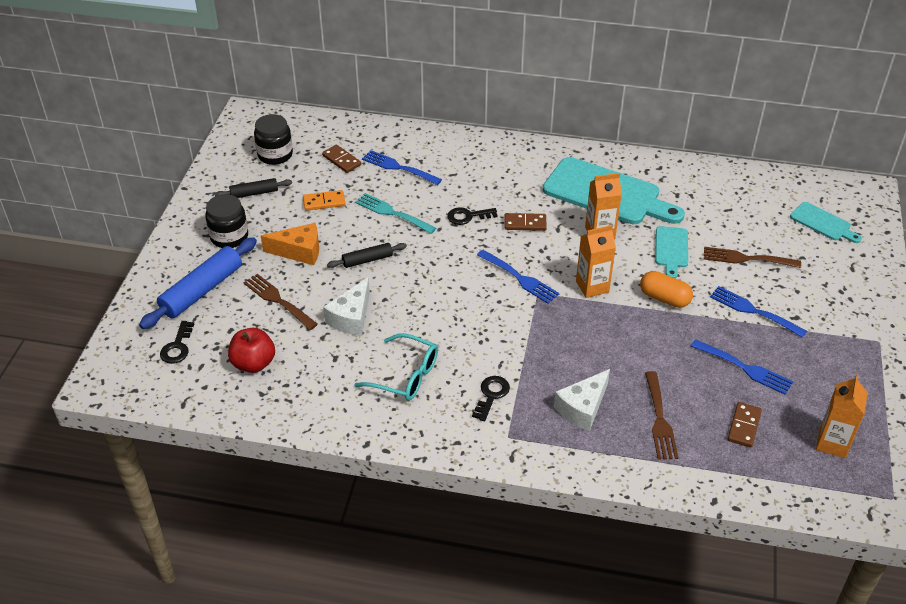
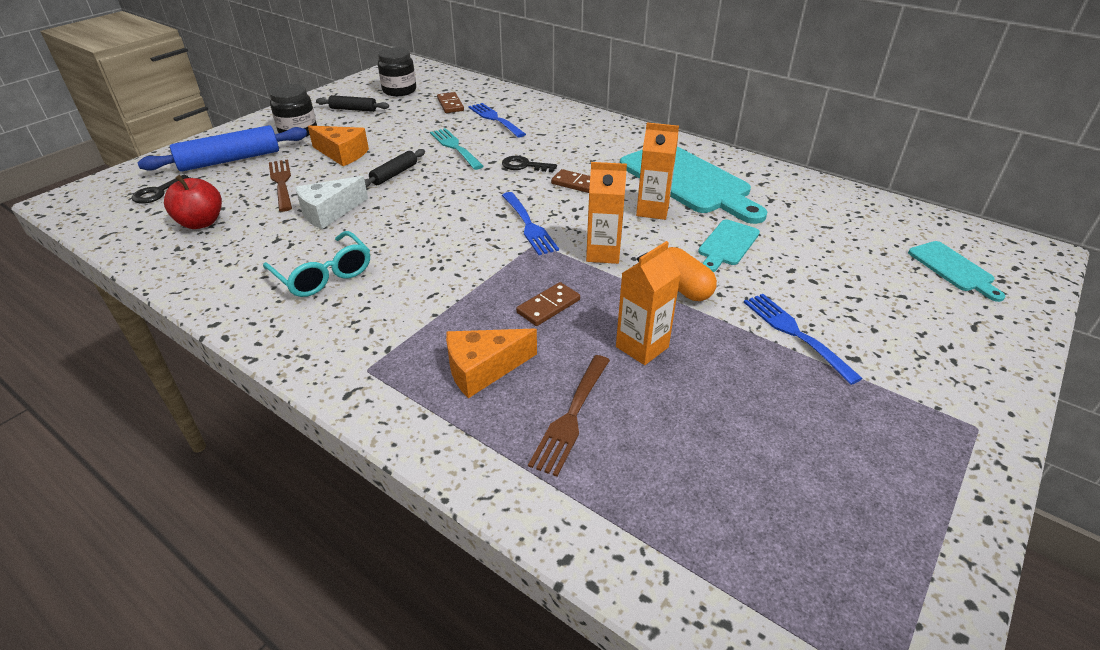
camera: 25 degrees right, 5 degrees down
orange domino [303,190,346,211] -> none
black rolling pin [327,243,407,268] -> black rolling pin turned 60 degrees counterclockwise [364,149,425,188]
black key [472,376,510,421] -> none
white cheese [554,369,610,431] -> orange cheese [446,329,537,398]
blue fork [691,339,793,395] -> none
brown fork [704,247,801,268] -> none
brown domino [727,402,762,448] -> brown domino moved to [516,282,580,326]
orange carton [816,375,868,458] -> orange carton moved to [616,241,681,365]

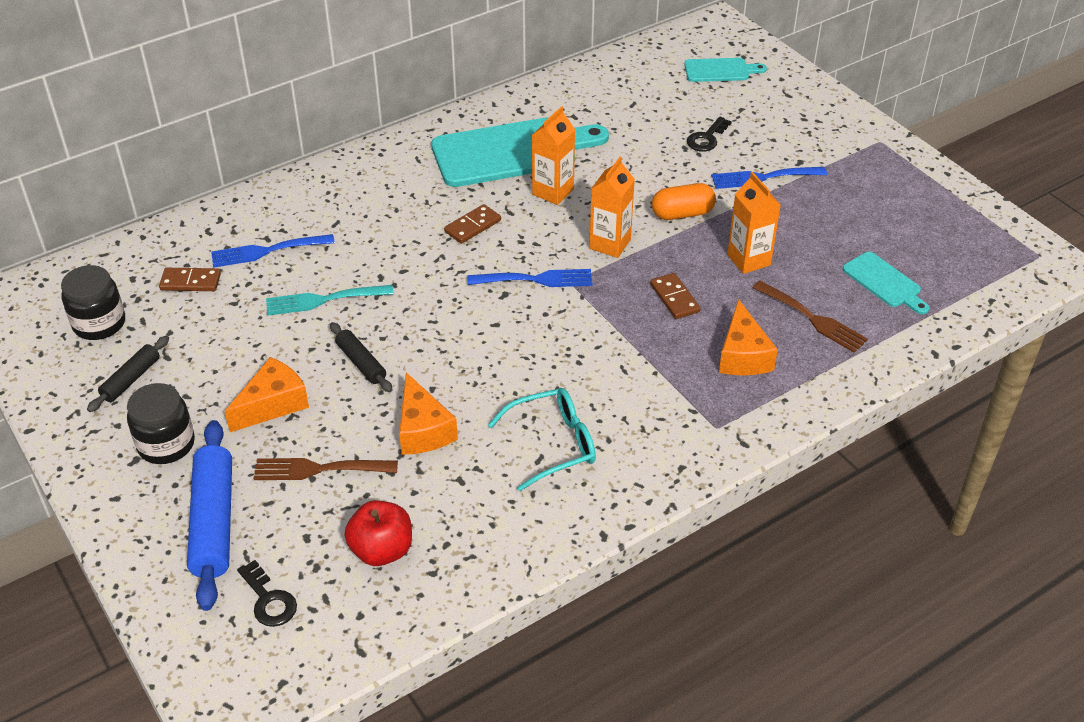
camera: 70 degrees left, 5 degrees up
white cheese [295,176,368,229] -> orange cheese [399,372,458,455]
black key [502,155,557,172] -> black key moved to [687,117,732,152]
turquoise cutting board [698,220,760,272] -> turquoise cutting board moved to [842,252,930,314]

